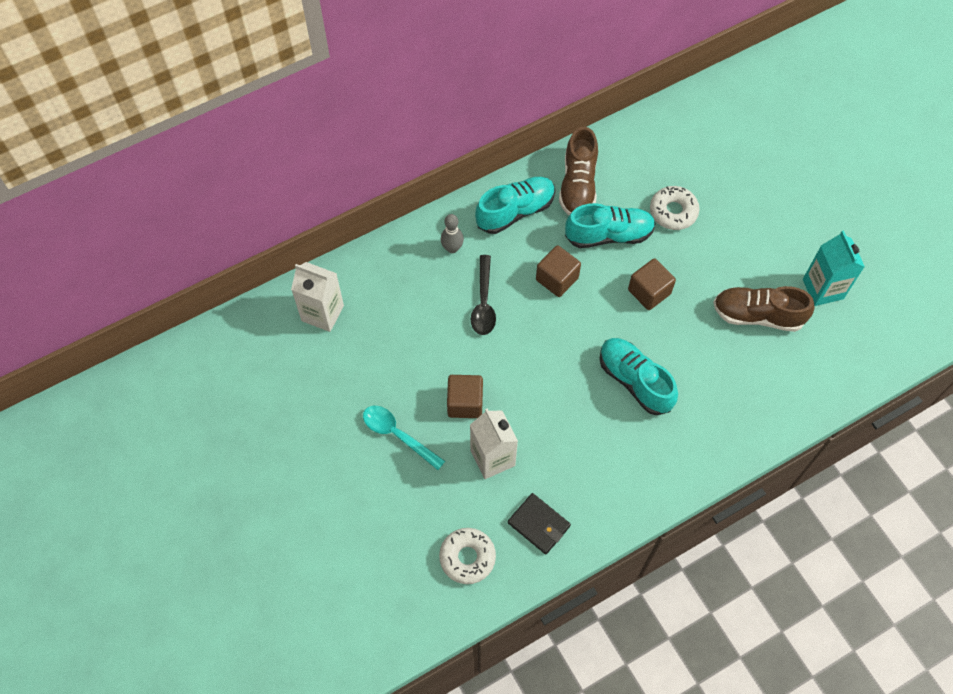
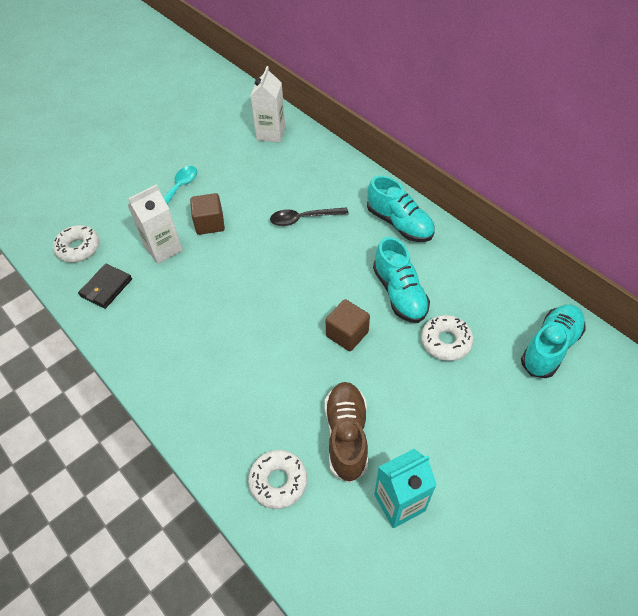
camera: 80 degrees right, 10 degrees down
grey bowling pin [441,214,464,253] -> none
brown cube [536,245,581,297] -> none
brown shoe [559,127,598,215] -> none
turquoise shoe [600,338,678,415] -> turquoise shoe moved to [521,305,586,378]
none -> white donut [248,450,307,509]

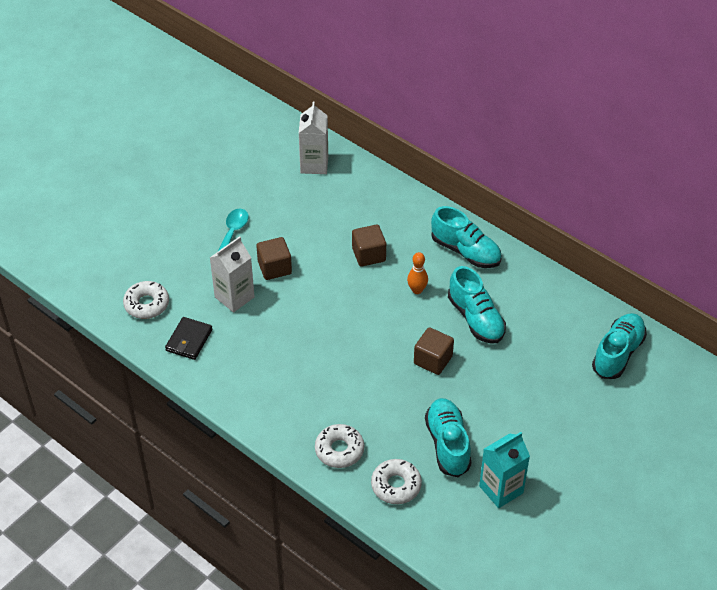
camera: 10 degrees left, 5 degrees down
black spoon [270,207,349,226] -> brown cube [352,224,386,267]
brown shoe [325,382,368,483] -> turquoise shoe [425,398,472,477]
white donut [421,315,473,361] -> white donut moved to [315,424,364,468]
none -> orange bowling pin [407,252,428,294]

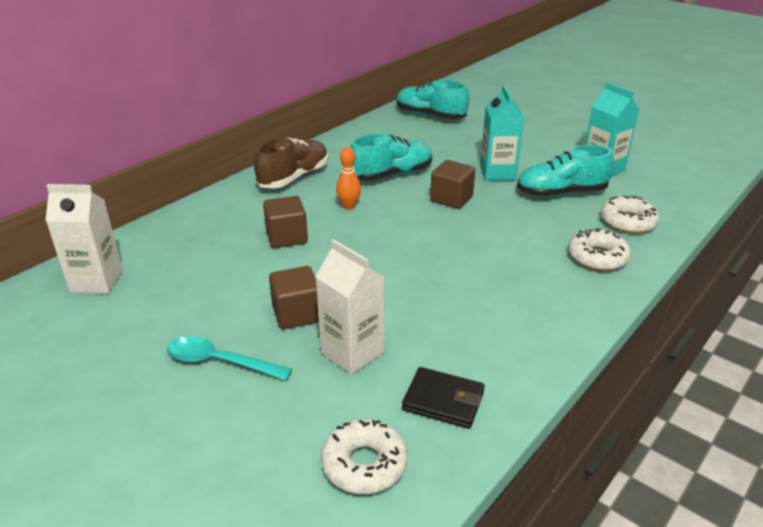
camera: 90 degrees left, 15 degrees down
turquoise shoe [431,206,502,268] -> brown shoe [254,138,328,188]
none -> turquoise carton [480,85,524,181]

